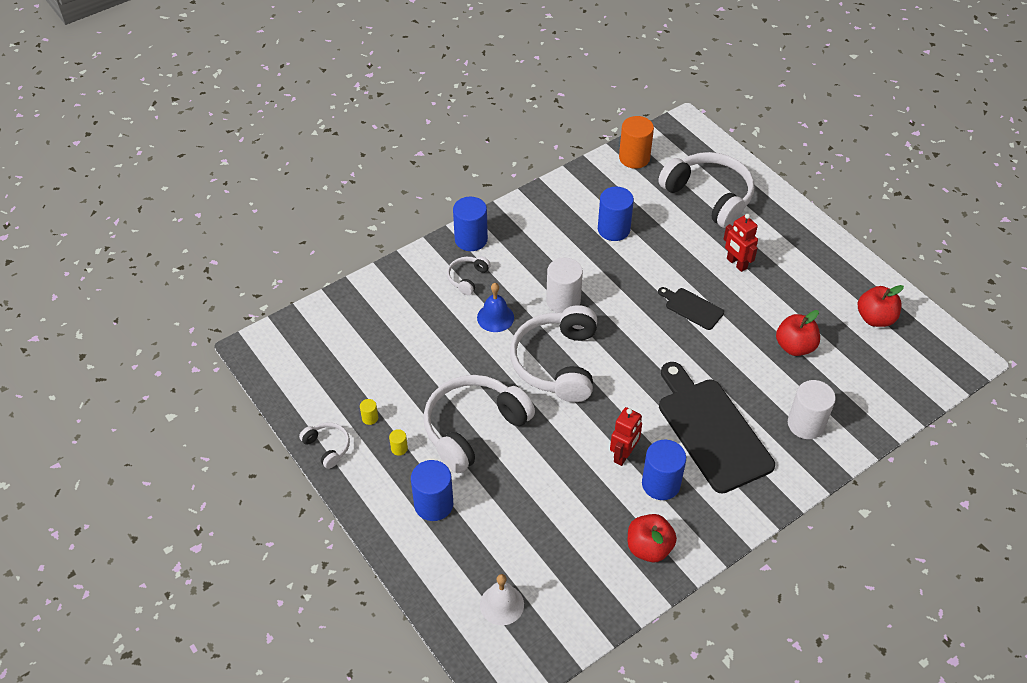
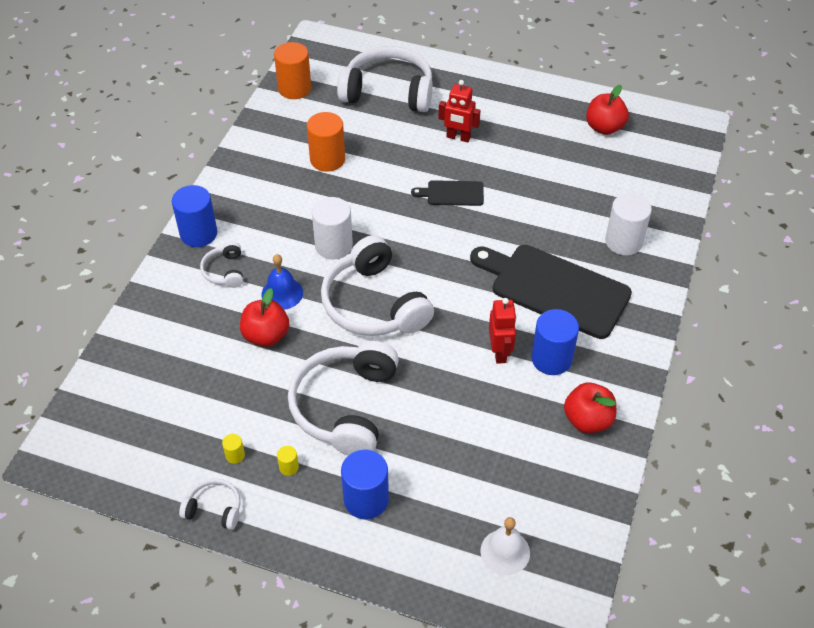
camera: 35 degrees left, 0 degrees up
blue cylinder [598,187,634,241] -> orange cylinder [307,112,345,172]
red apple [776,310,820,356] -> red apple moved to [240,288,289,347]

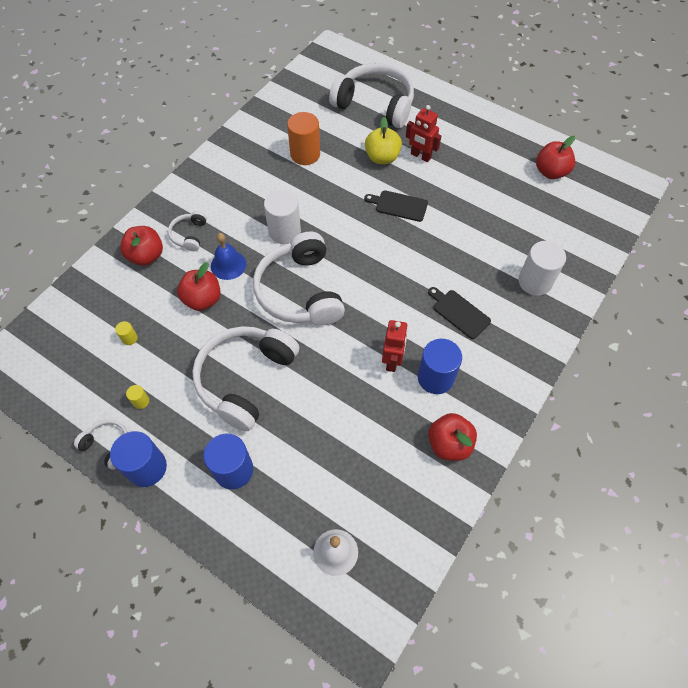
camera: 15 degrees right, 10 degrees up
blue cylinder [172,185,217,247] -> blue cylinder moved to [110,431,167,487]
orange cylinder [274,42,311,99] -> none
yellow cylinder [277,446,299,476] -> yellow cylinder moved to [115,321,138,345]
black cutting board [470,245,632,339] -> black cutting board [428,287,491,339], size x0.47
none -> red apple [120,226,163,266]
none -> yellow apple [365,117,402,164]

